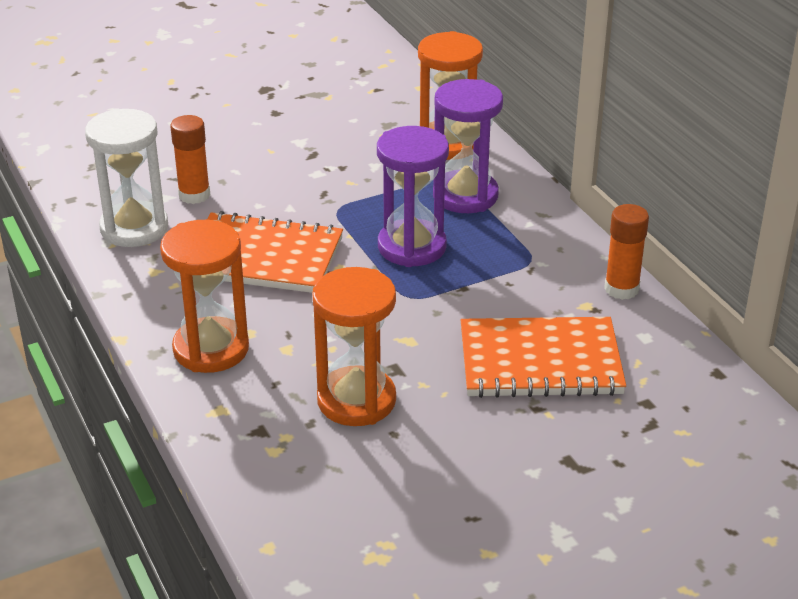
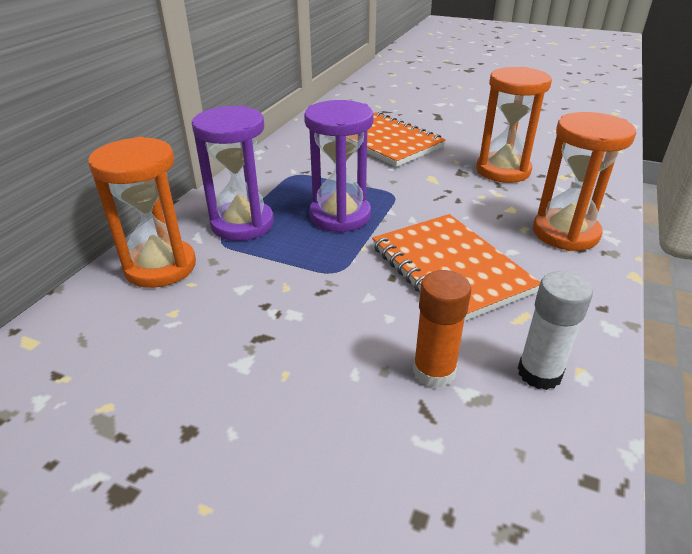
camera: 130 degrees left, 0 degrees up
white hourglass [85,108,168,247] -> white glue stick [518,271,593,390]
orange glue stick [604,204,649,300] -> none

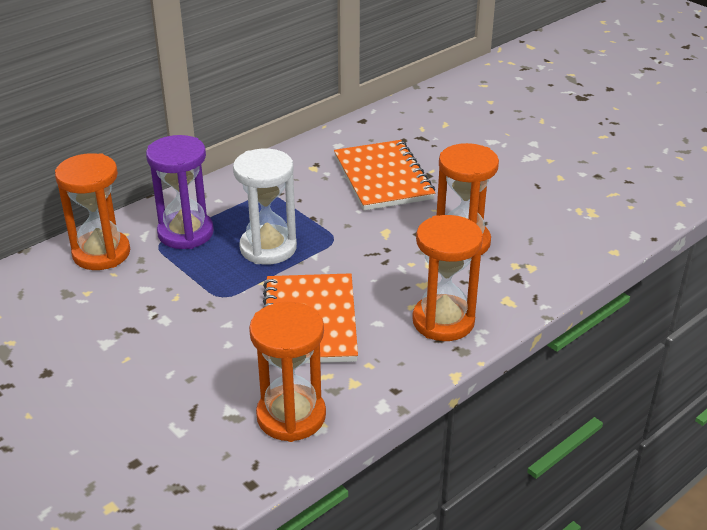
camera: 25 degrees right, 0 degrees up
purple hourglass [304,100,374,233] -> white hourglass [233,149,297,265]
orange glue stick [413,270,471,388] -> none
white glue stick [518,271,593,390] -> orange hourglass [249,302,326,442]

